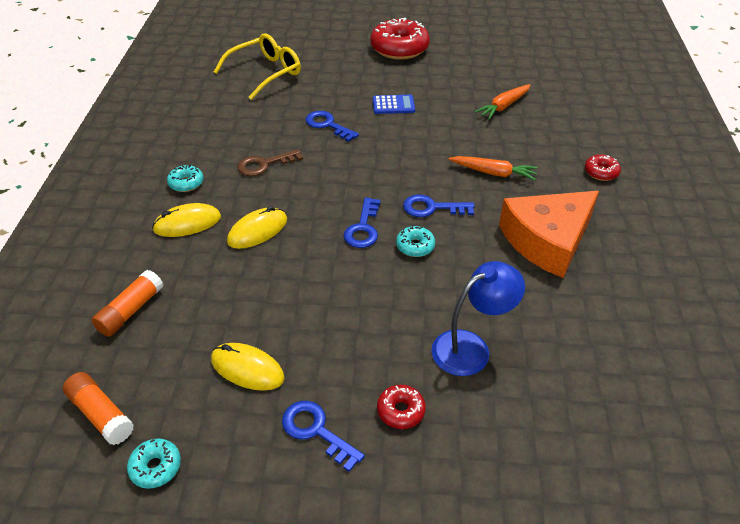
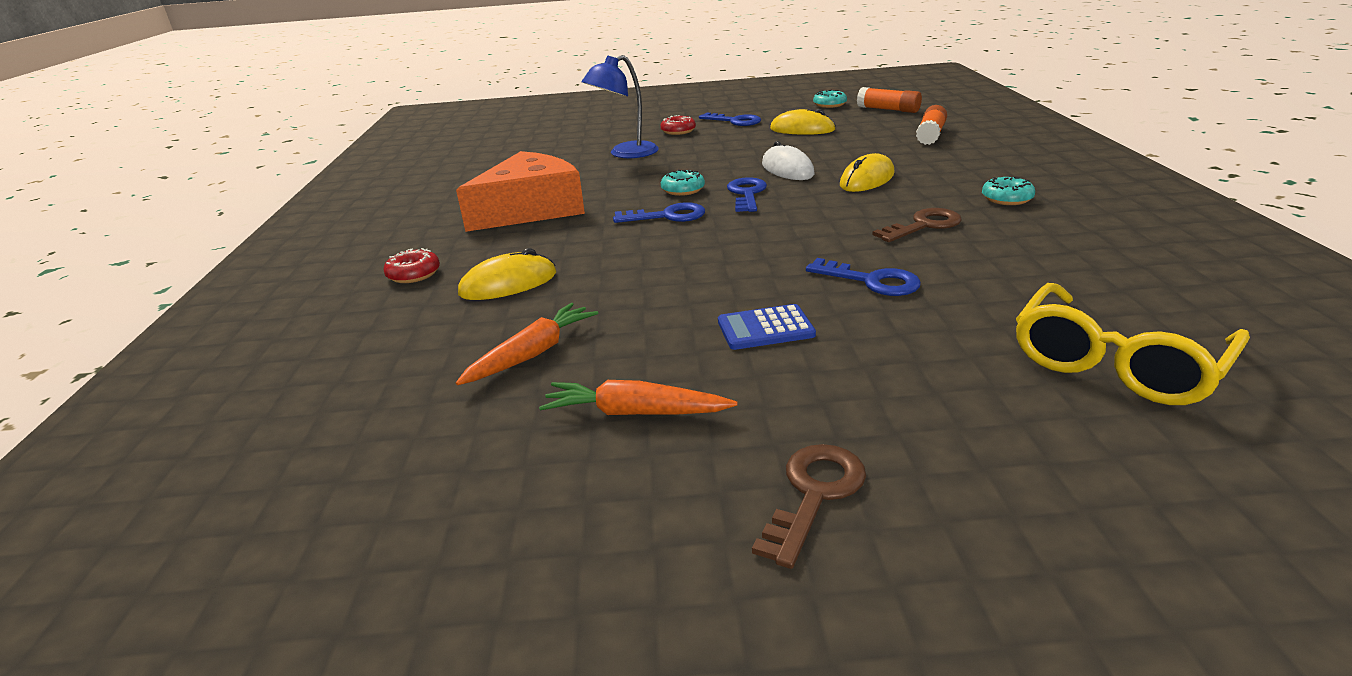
camera: 175 degrees right, 15 degrees down
yellow mouse [152,203,221,237] -> yellow mouse moved to [458,248,556,300]
red donut [370,18,430,60] -> brown key [752,444,866,569]
orange carrot [449,156,538,180] -> orange carrot moved to [539,380,737,415]
none -> white mouse [762,141,814,180]

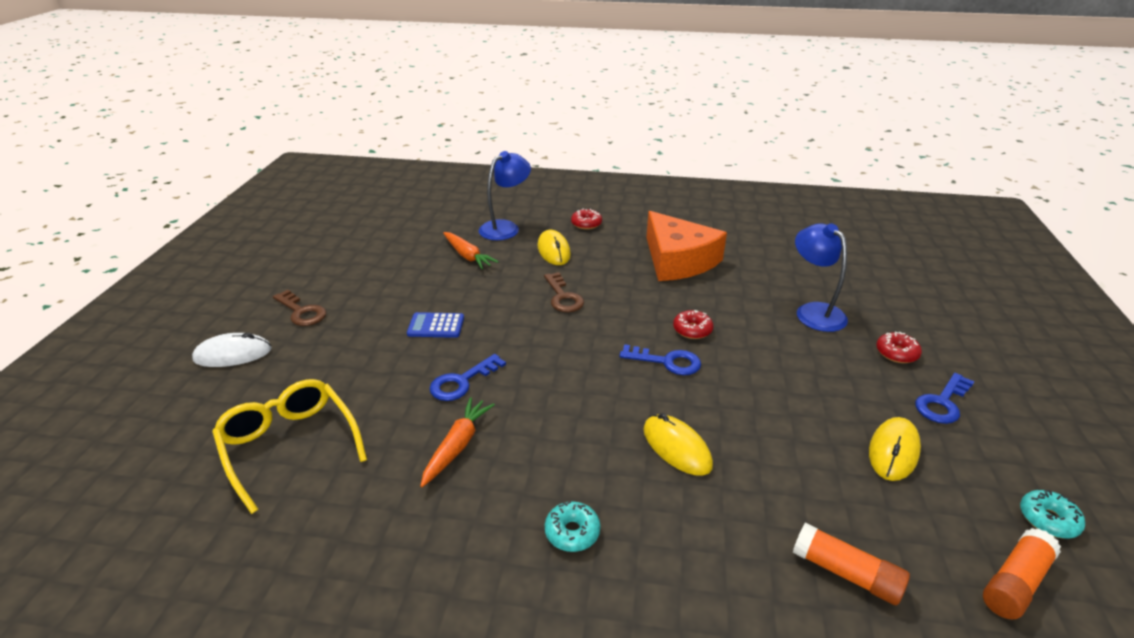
camera: 100 degrees right, 5 degrees up
orange carrot [539,380,737,415] -> orange carrot moved to [420,397,495,487]
blue key [613,202,705,223] -> none
turquoise donut [661,169,705,196] -> red donut [673,310,713,339]
blue calculator [718,304,816,350] -> blue calculator turned 90 degrees counterclockwise [407,312,464,338]
white mouse [762,141,814,180] -> white mouse moved to [192,333,272,367]
brown key [872,208,962,242] -> brown key moved to [544,272,584,312]
none -> blue lamp [479,151,531,240]

